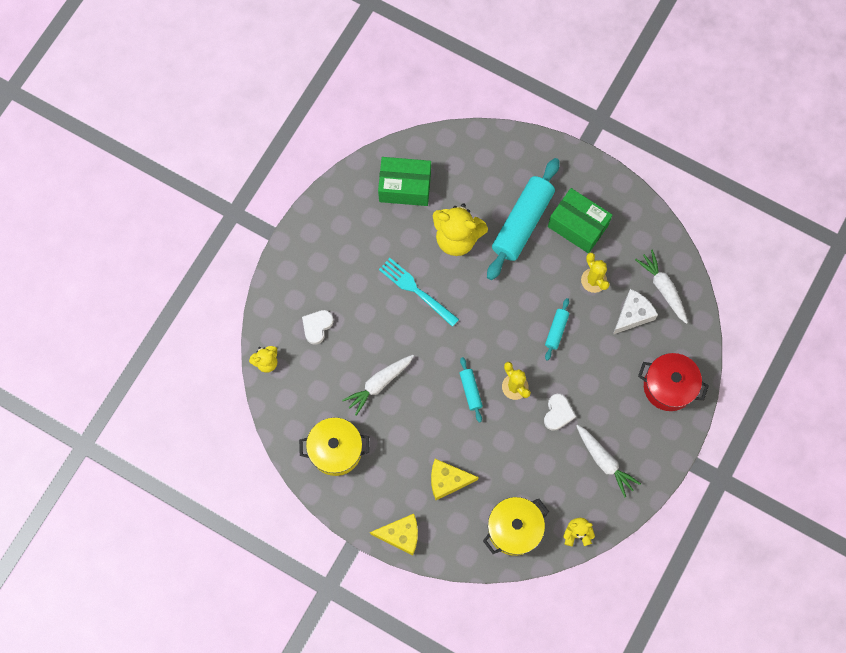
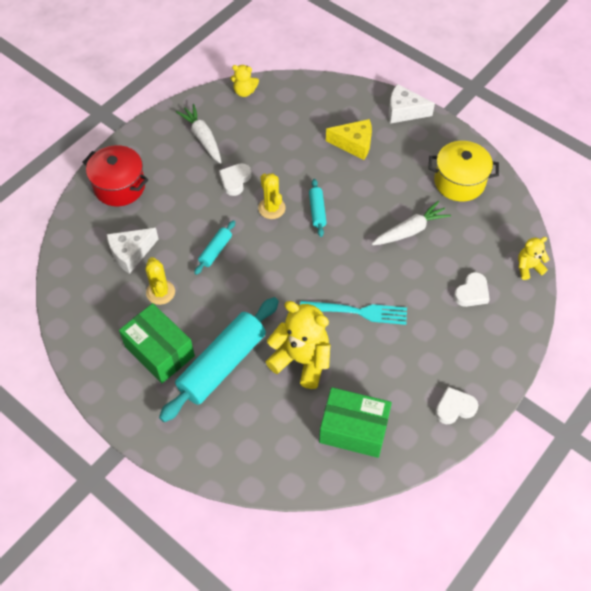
camera: 170 degrees left, 15 degrees down
yellow cheese [370,514,418,555] -> white cheese [389,84,435,124]
turquoise fork [379,258,459,327] -> turquoise fork turned 45 degrees counterclockwise [300,301,407,325]
yellow pot [483,497,549,556] -> none
white carrot [635,250,688,324] -> none
none -> white heart [435,387,478,424]

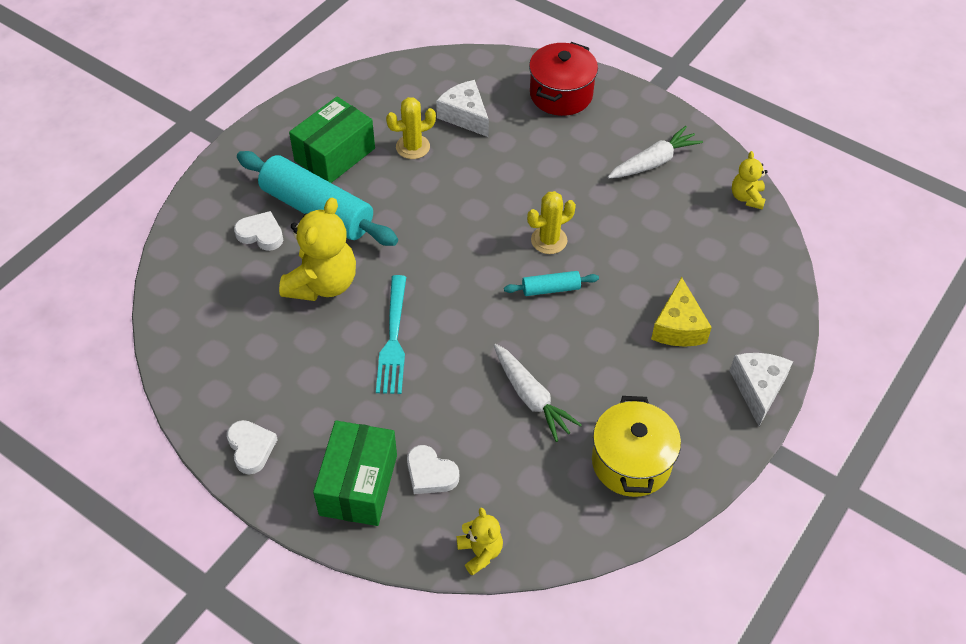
camera: 85 degrees right, 5 degrees down
turquoise rolling pin [194,220,235,275] -> none
white heart [219,163,251,196] -> white heart moved to [234,211,283,251]
green box [319,387,392,458] -> green box moved to [313,420,397,526]

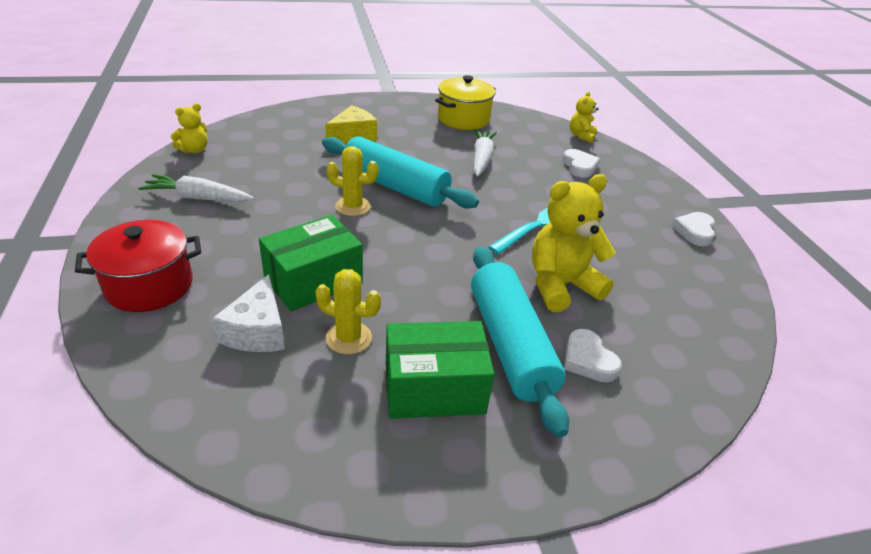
camera: 140 degrees left, 15 degrees down
green box [313,420,397,526] -> green box moved to [259,215,363,311]
turquoise rolling pin [504,271,599,296] -> turquoise rolling pin [322,137,479,209], size x2.18
white cheese [730,353,793,426] -> none

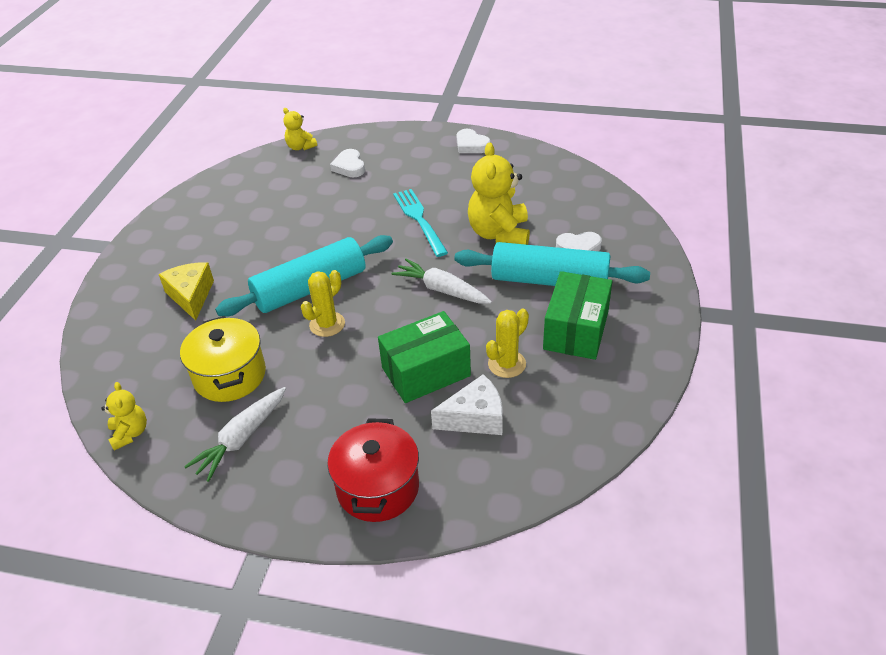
camera: 60 degrees left, 5 degrees up
white cheese [212,274,285,352] -> white cheese turned 45 degrees counterclockwise [431,374,503,435]
green box [259,215,363,311] -> green box turned 75 degrees clockwise [378,311,471,403]
yellow pot [435,75,496,130] -> yellow pot moved to [180,316,266,402]
white carrot [473,129,497,177] -> white carrot moved to [391,258,492,303]
white heart [562,149,600,178] -> white heart turned 120 degrees counterclockwise [330,149,365,177]

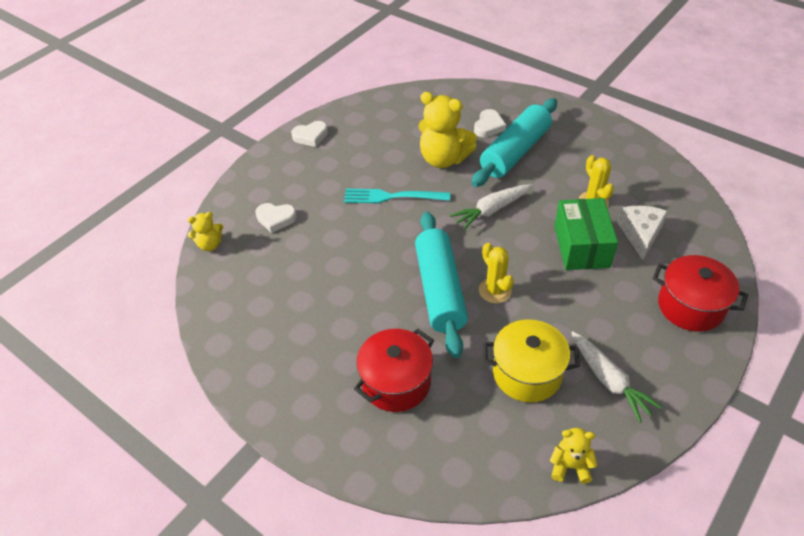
camera: 65 degrees left, 5 degrees up
yellow cheese [158,262,214,321] -> red pot [354,329,434,412]
green box [543,271,612,360] -> none

